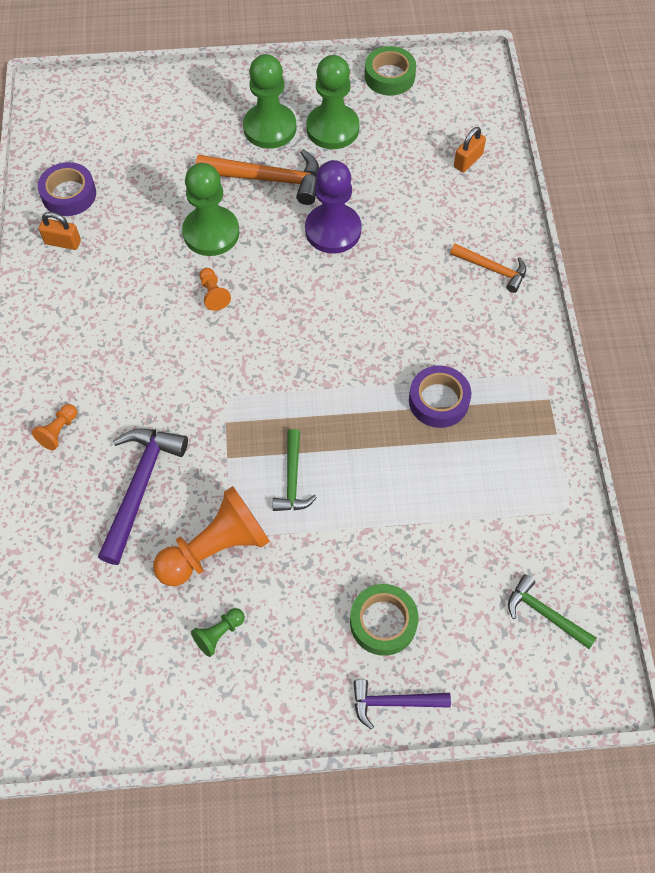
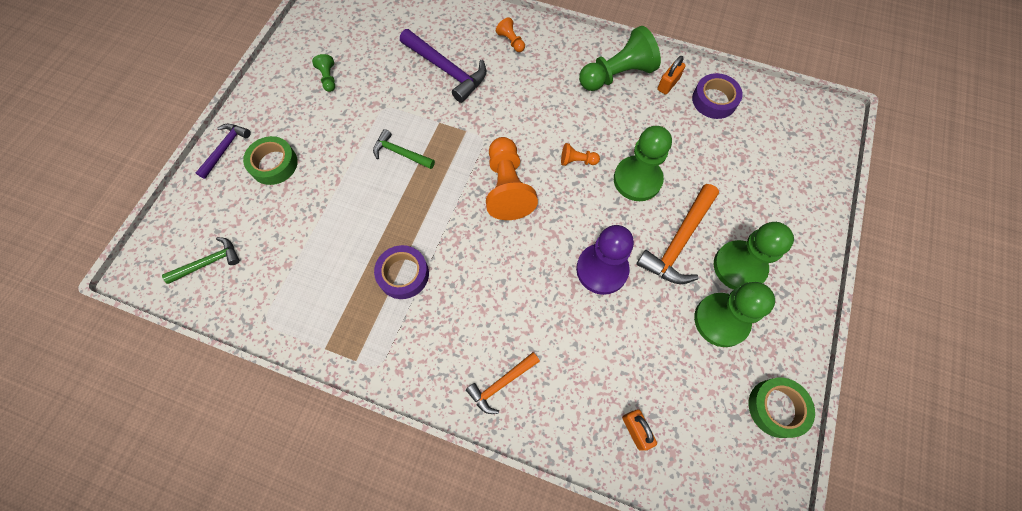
camera: 115 degrees right, 5 degrees up
orange pawn [153,486,270,586] -> orange pawn moved to [486,137,538,220]
none -> green pawn [579,26,661,91]

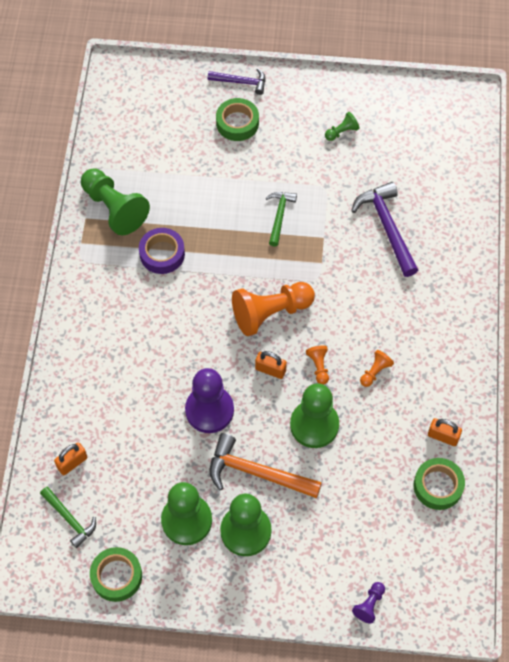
camera: 75 degrees right, 5 degrees down
green hammer [162,237,240,284] -> green hammer moved to [40,487,96,548]
purple hammer [400,29,486,103] -> purple hammer turned 135 degrees clockwise [351,182,418,277]
orange hammer [466,352,540,414] -> none
orange pawn [496,17,525,52] -> orange pawn moved to [360,350,394,387]
green pawn [579,26,661,91] -> green pawn moved to [81,168,150,235]
purple tape [692,73,743,119] -> green tape [414,458,465,510]
none -> orange padlock [255,351,287,379]
none -> purple pawn [352,582,385,623]

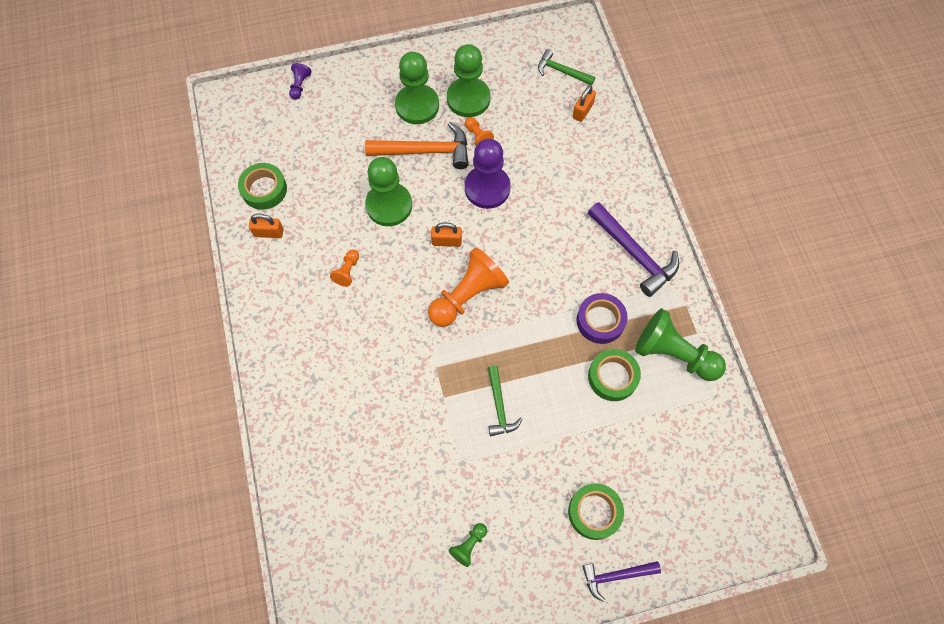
camera: 160 degrees right, 5 degrees up
green tape [90,547,142,602] -> green tape moved to [588,349,641,401]
orange pawn [306,345,329,385] -> orange pawn moved to [465,117,494,146]
purple hammer [351,182,418,277] -> purple hammer moved to [588,202,679,297]

